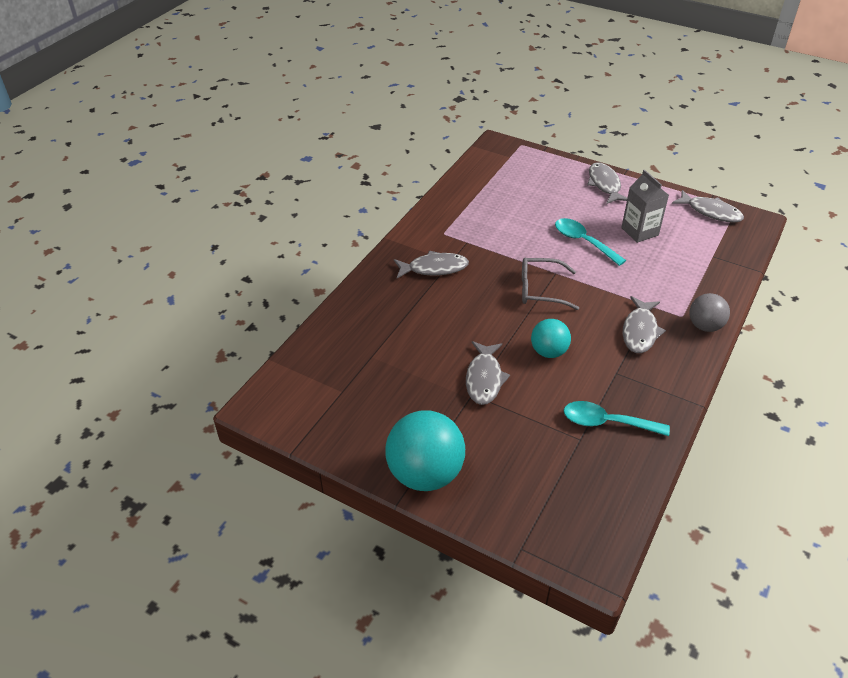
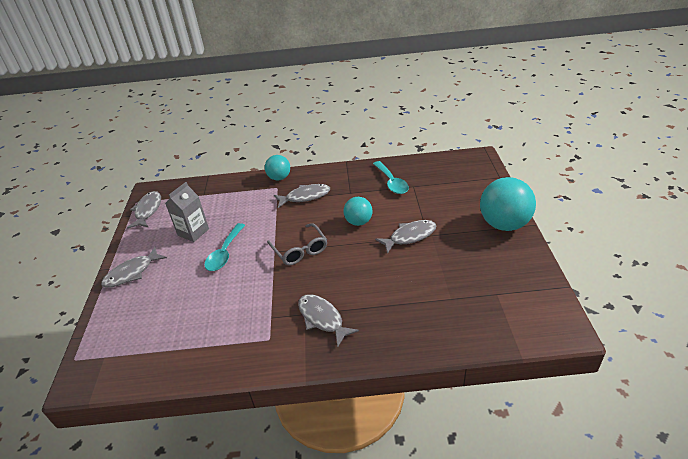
camera: 120 degrees left, 5 degrees down
grey ball [689,293,730,332] -> turquoise ball [265,155,290,180]

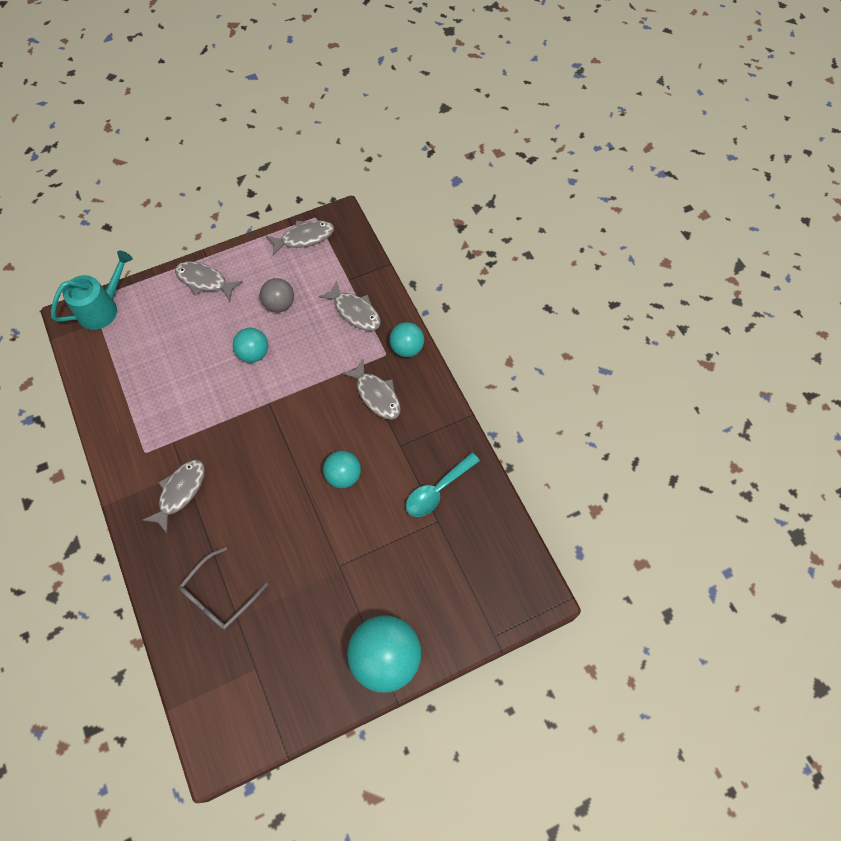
camera: 65 degrees right, 25 degrees up
grey carton [165,182,209,242] -> grey ball [260,278,294,312]
turquoise spoon [204,223,245,271] -> turquoise ball [233,328,268,363]
grey glasses [267,223,327,265] -> grey glasses moved to [179,547,268,630]
grey fish [375,220,436,254] -> grey fish moved to [318,281,381,331]
none -> turquoise watering can [51,251,133,330]

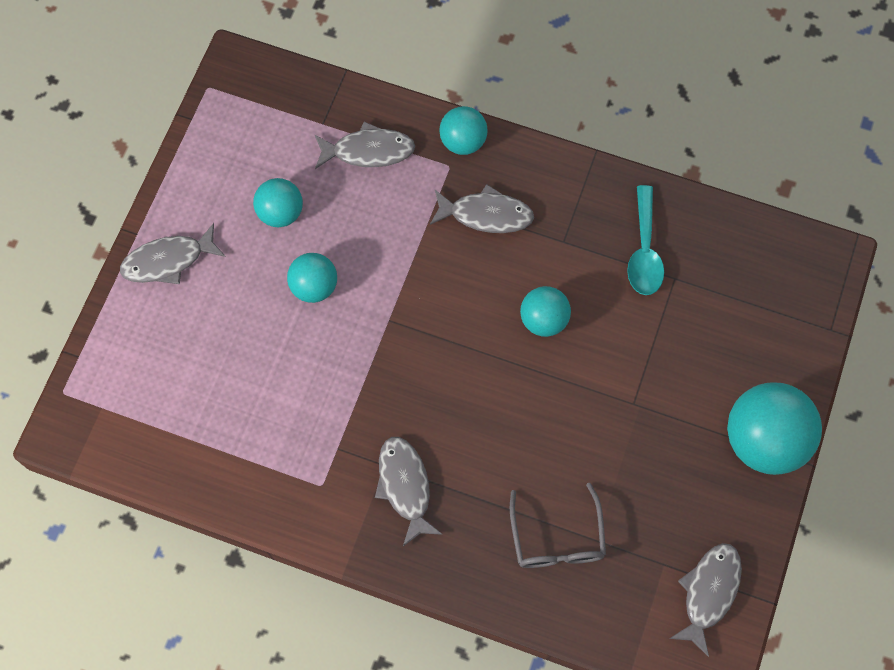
camera: 45 degrees left, 5 degrees up
turquoise watering can [51,251,133,330] -> none
grey ball [260,278,294,312] -> turquoise ball [253,178,303,227]
grey fish [266,221,334,256] -> grey fish moved to [669,543,742,657]

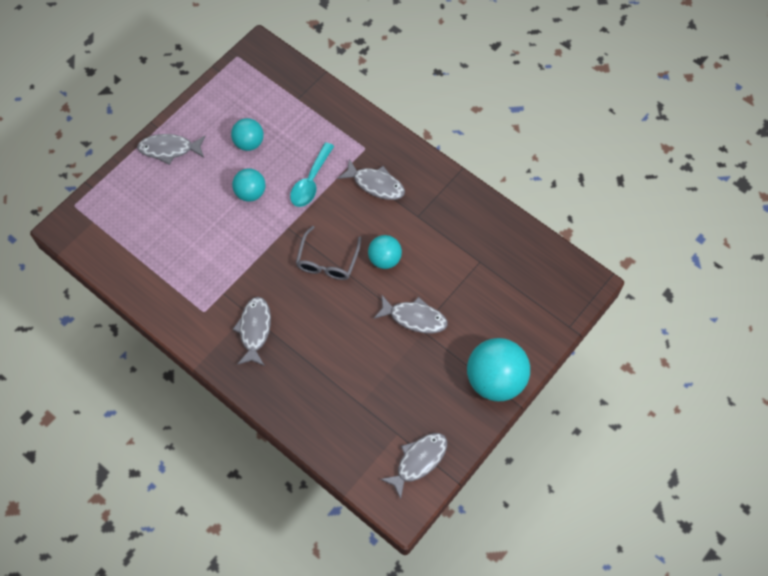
camera: 20 degrees right, 5 degrees down
grey fish [314,122,415,169] -> grey fish moved to [374,295,448,333]
turquoise ball [439,106,487,155] -> none
grey glasses [510,483,606,568] -> grey glasses moved to [296,226,361,280]
turquoise spoon [627,185,664,295] -> turquoise spoon moved to [290,142,334,207]

